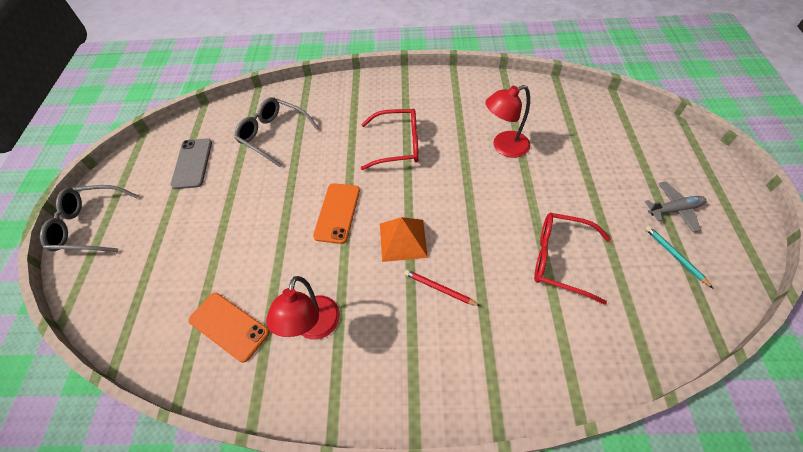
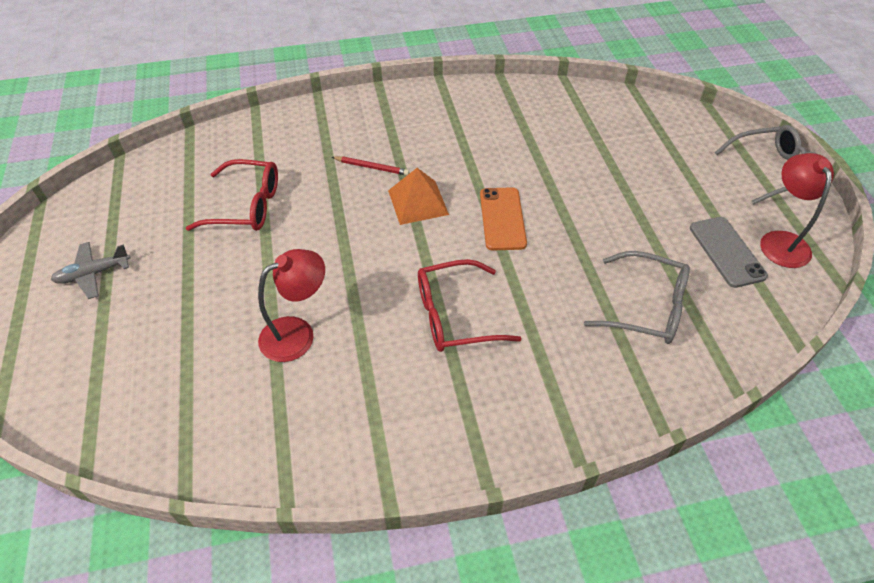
camera: 165 degrees right, 5 degrees down
orange phone [188,293,269,363] -> none
red lamp [266,276,340,339] -> red lamp moved to [760,153,834,268]
turquoise pencil [645,226,713,288] -> none

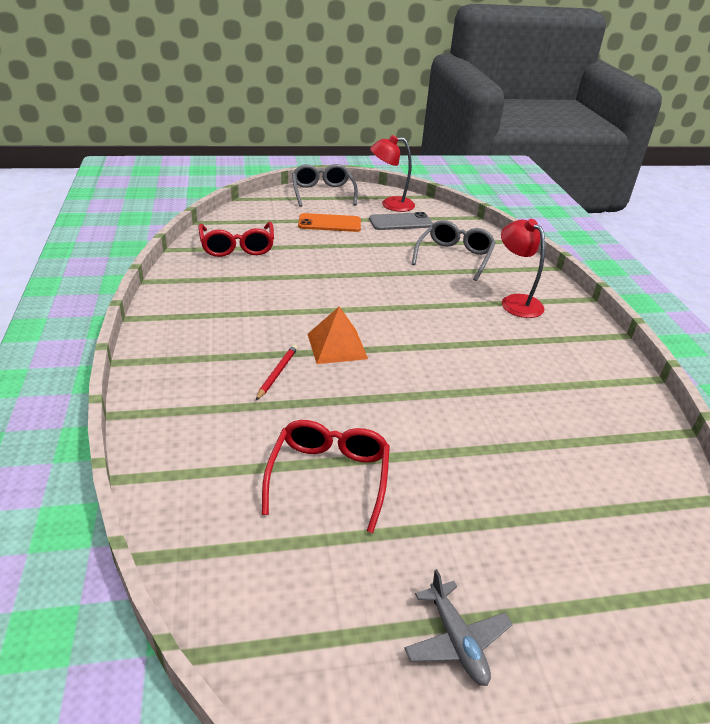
camera: 90 degrees left, 15 degrees down
red lamp [258,249,325,362] -> red lamp moved to [501,219,545,318]
red glasses [418,259,522,352] -> red glasses moved to [198,222,274,257]
orange phone [480,187,527,251] -> orange phone moved to [298,213,361,232]

